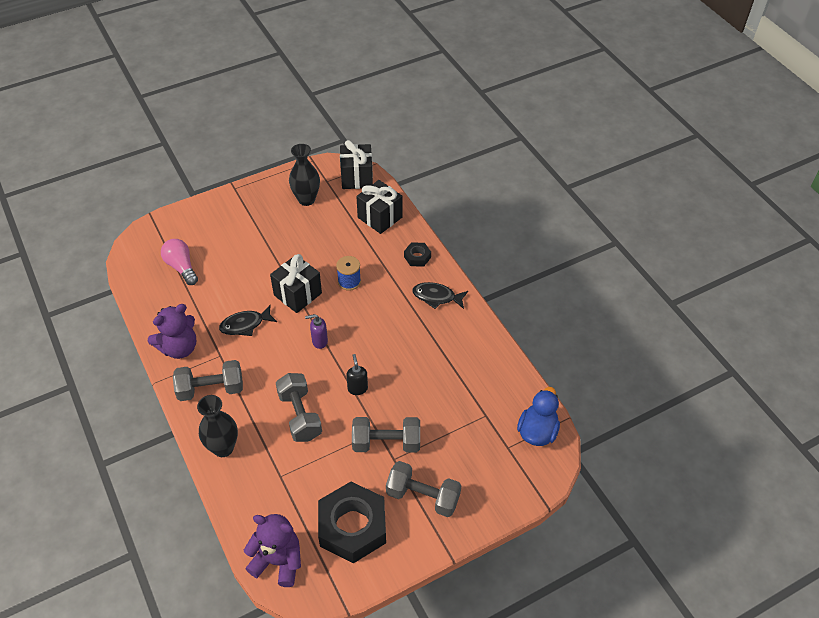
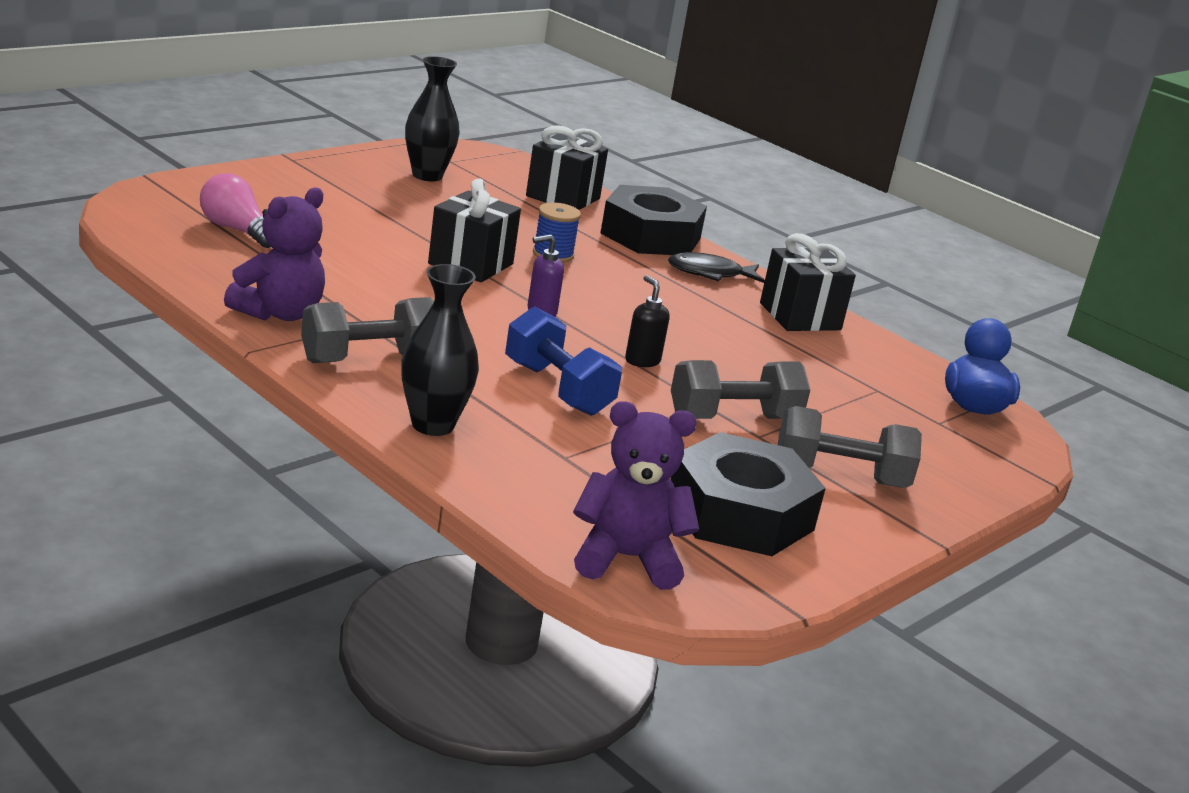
camera: 20 degrees left, 25 degrees down
black fish [219,305,277,336] -> none
grey dumbbell [276,373,322,442] -> blue dumbbell [505,306,622,416]
black gift [340,140,373,189] -> black gift moved to [760,233,856,331]
black nut [404,242,431,267] -> black nut [600,185,707,255], size x2.24

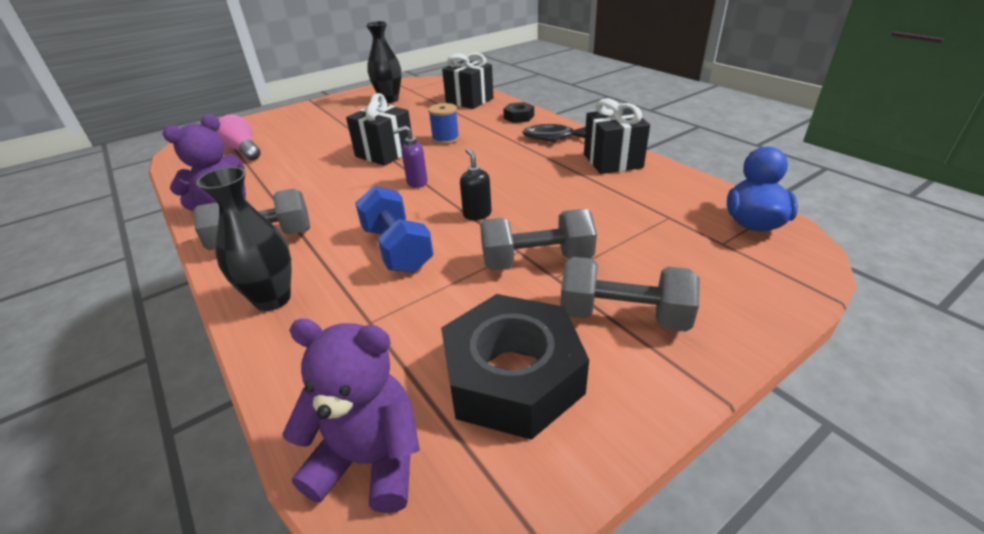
camera: 15 degrees right, 10 degrees up
black nut [600,185,707,255] -> black nut [503,102,534,123], size x0.45

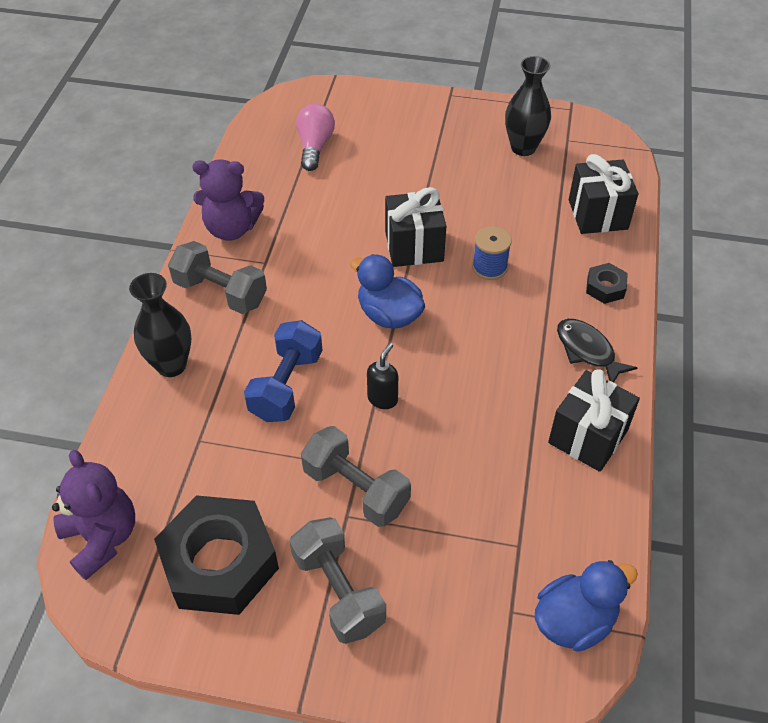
camera: 45 degrees right, 15 degrees up
purple soap dispenser [393,126,427,188] -> blue duck [350,254,425,329]

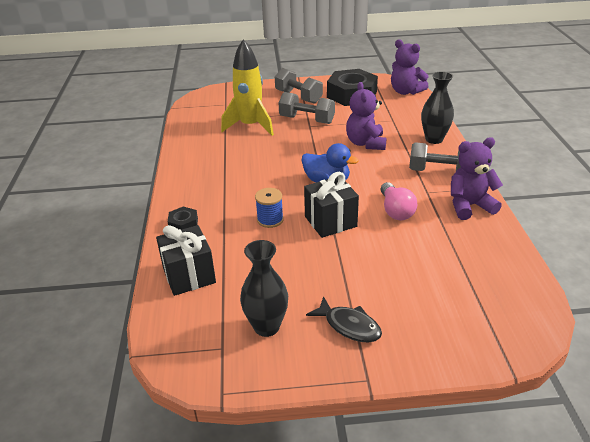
camera: 165 degrees right, 15 degrees down
blue dumbbell [244,320,323,422] -> purple teddy bear [346,82,387,150]
pink light bulb [296,104,335,171] -> pink light bulb moved to [381,182,417,220]
black soap dispenser [367,343,398,409] -> none
blue duck [535,560,638,652] -> none
black gift [548,369,640,472] -> none
black fish [557,319,637,383] -> black fish moved to [306,296,382,343]
none -> yellow rocket [221,39,274,136]

